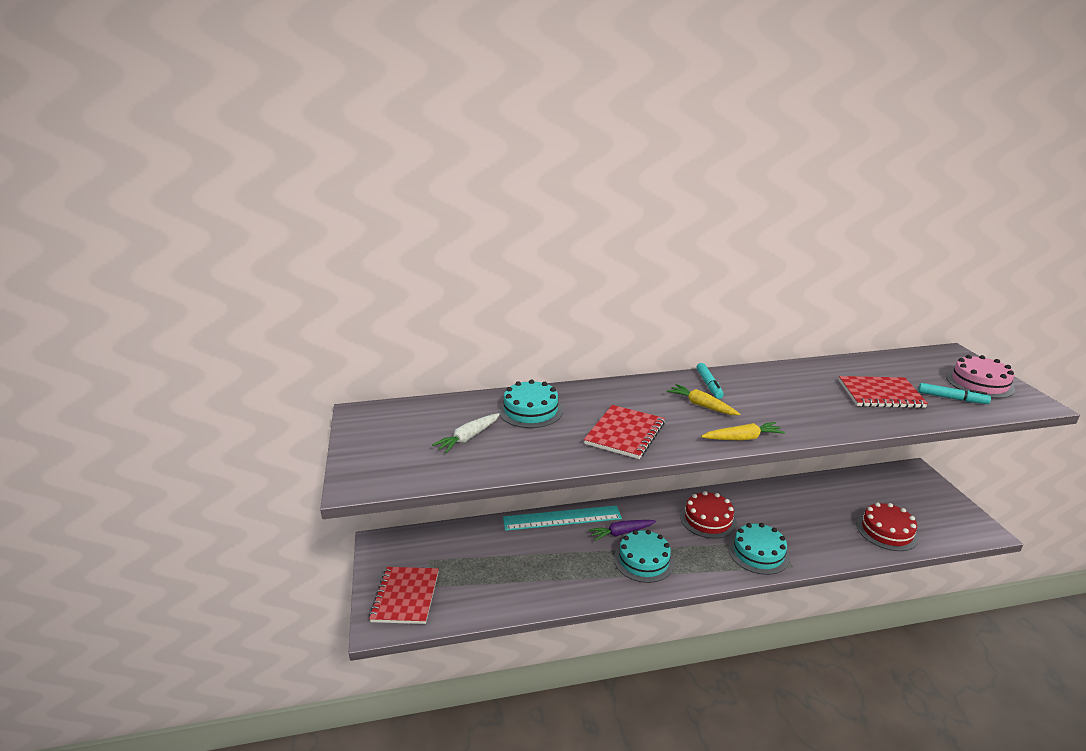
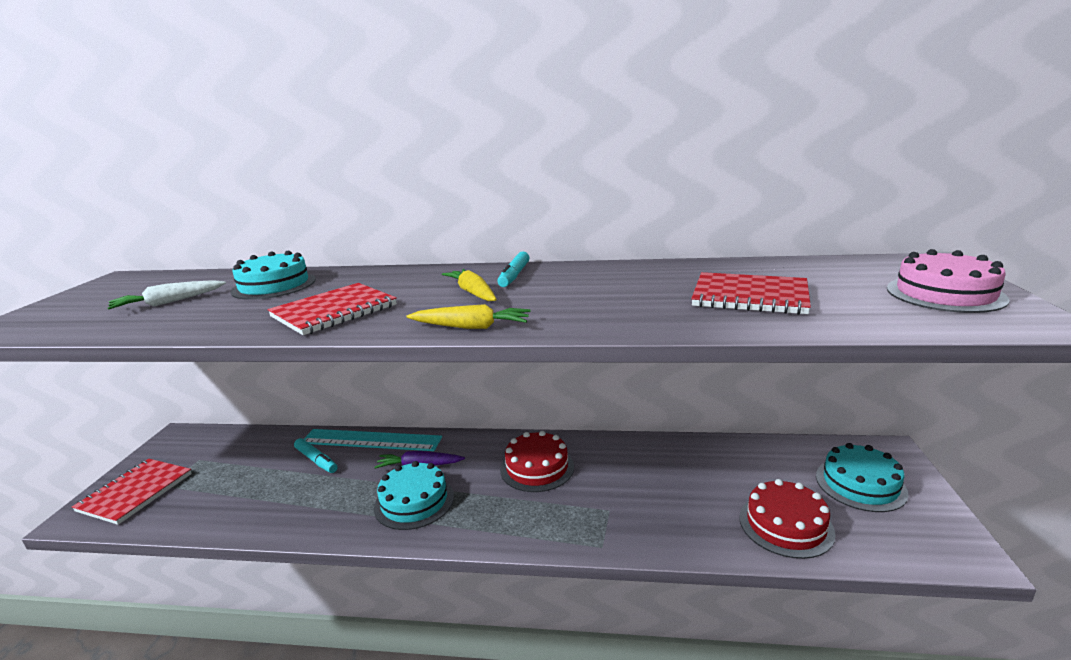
camera: 20 degrees right, 5 degrees down
turquoise cake [728,523,790,575] -> turquoise cake moved to [816,443,909,512]
turquoise marker [918,383,991,404] -> turquoise marker moved to [294,438,337,473]

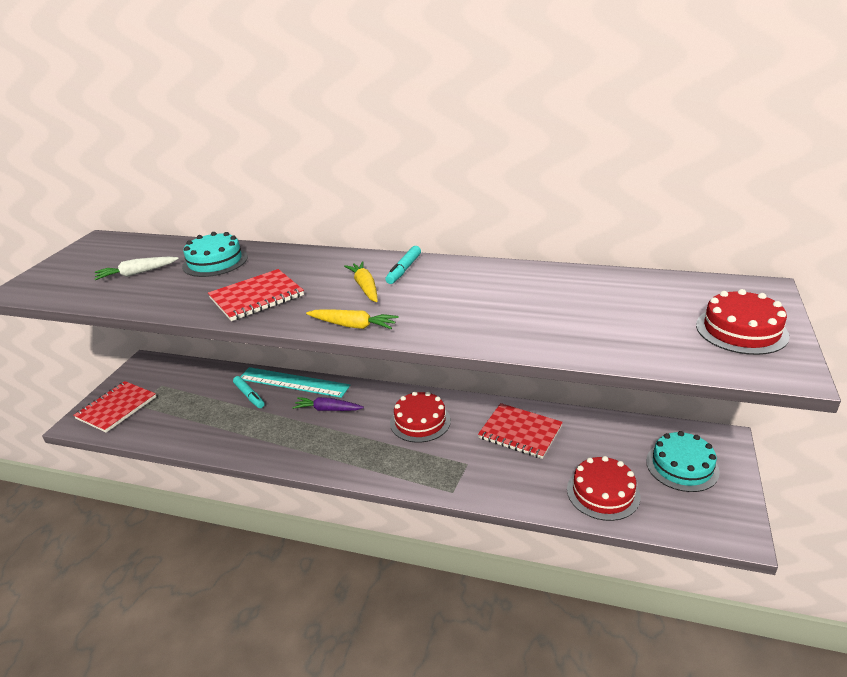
camera: 10 degrees right, 10 degrees up
turquoise cake [374,461,454,530] -> none
red notebook [691,272,811,315] -> red notebook moved to [478,403,563,459]
pink cake [887,249,1010,313] -> red cake [696,289,790,355]

